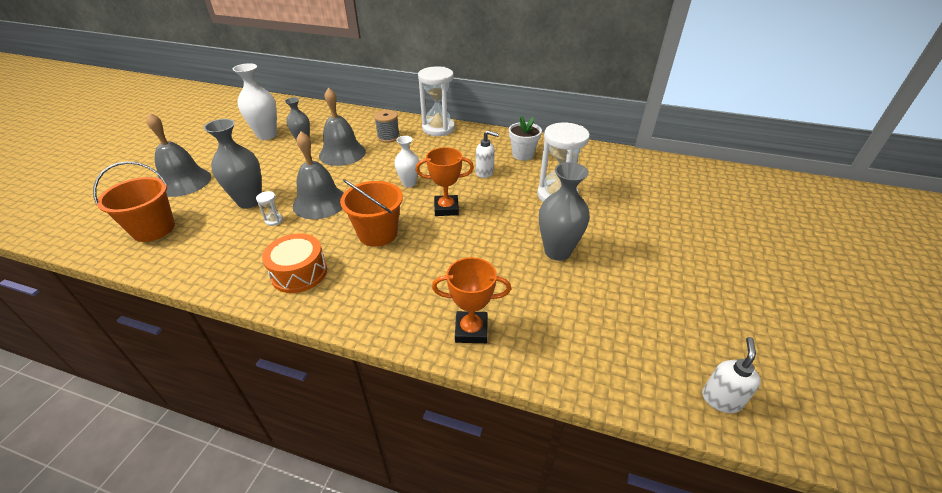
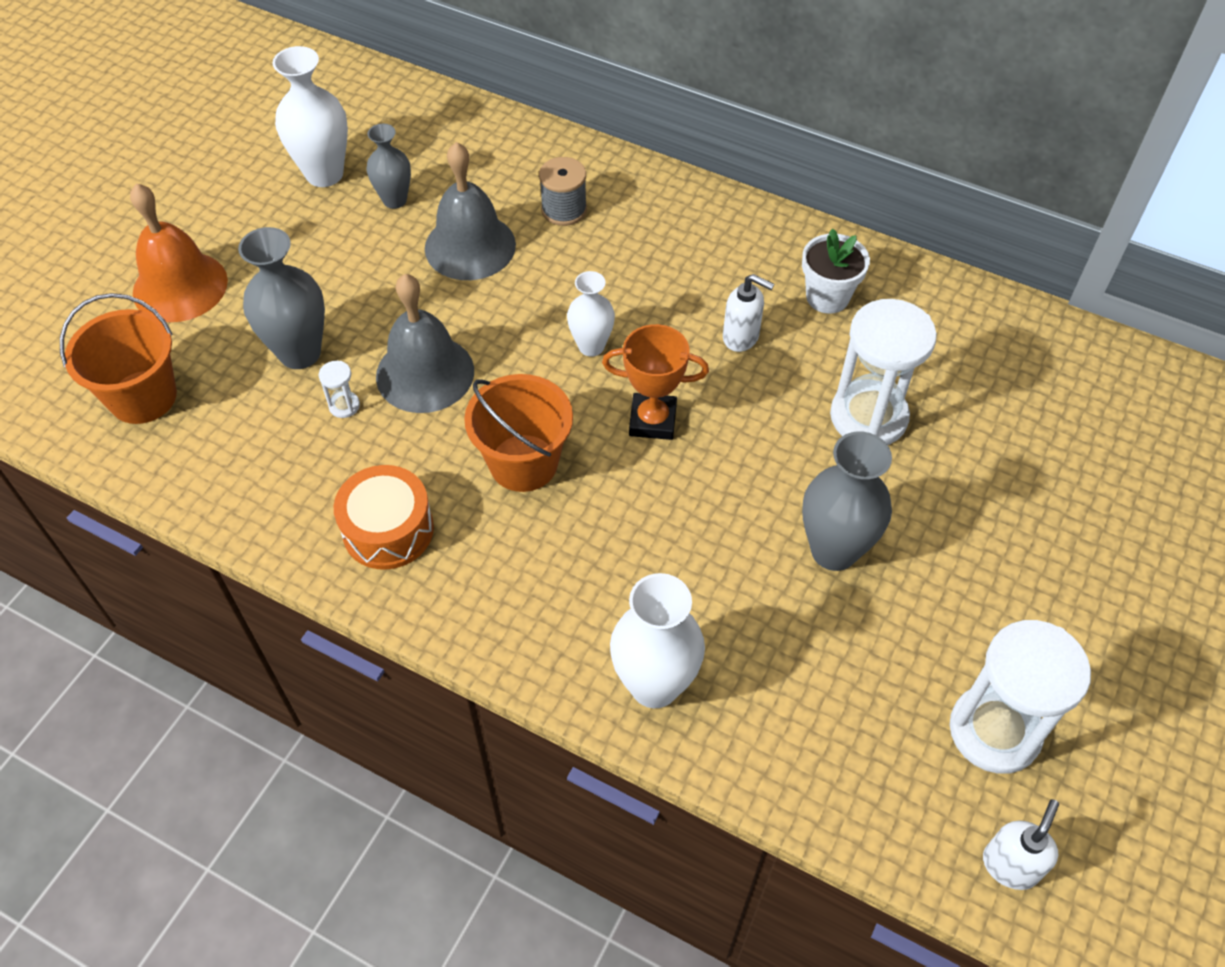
camera: 10 degrees right, 15 degrees up
grey bell [146,113,211,197] -> orange bell [130,183,228,322]
white hourglass [418,66,455,136] -> white hourglass moved to [950,620,1091,774]
orange trophy [432,257,511,343] -> white vase [610,573,705,708]

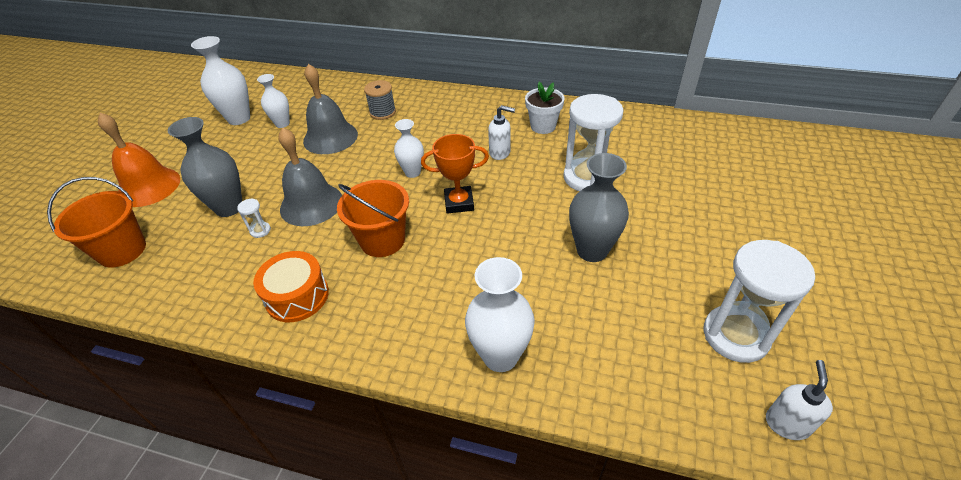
camera: 10 degrees left, 10 degrees down
grey vase [367,124,411,209] -> white vase [257,74,290,128]

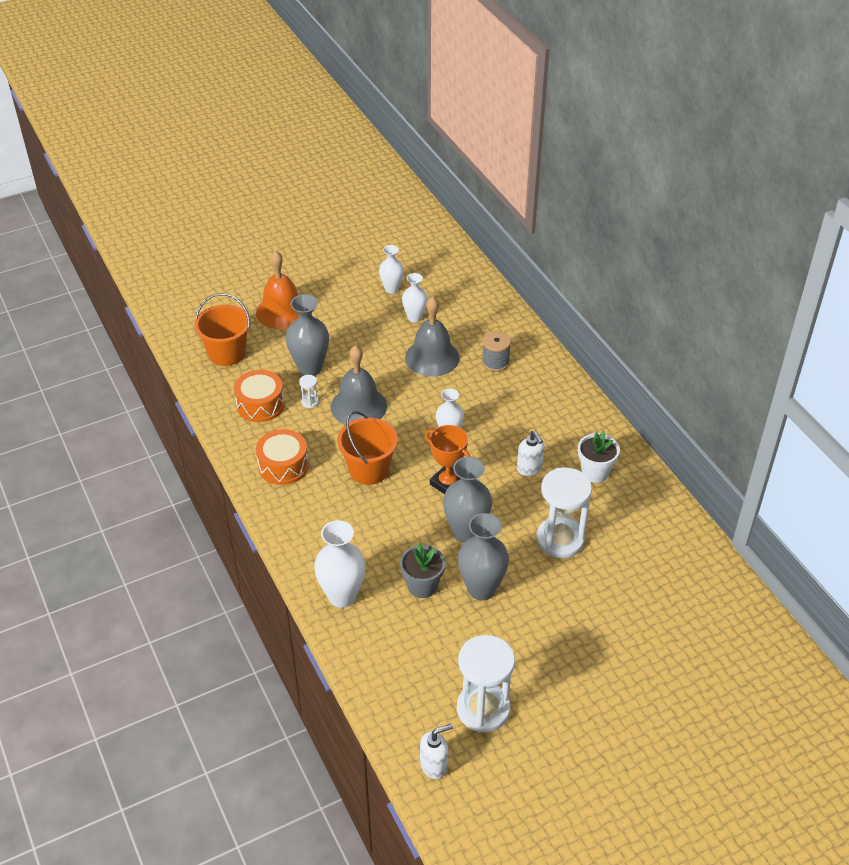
camera: 45 degrees right, 0 degrees up
white vase [191,36,250,125] -> white vase [379,245,404,294], size x0.62
none -> orange drum [234,370,285,422]
none -> grey flower pot [400,543,445,598]
none -> grey vase [443,457,492,543]

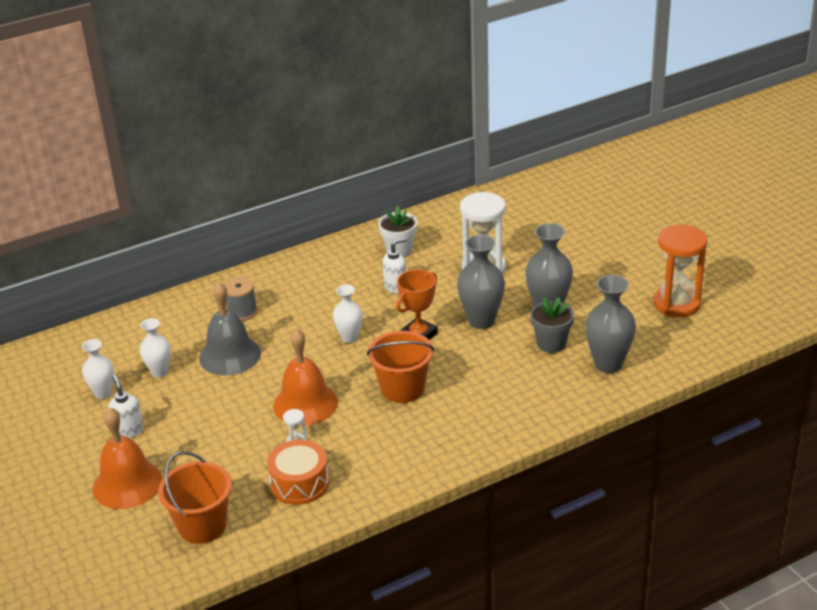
camera: 90 degrees left, 10 degrees down
orange drum [256,429,309,485] -> none
grey vase [286,294,329,376] -> grey vase moved to [585,275,636,373]
white vase [314,520,366,608] -> none
grey bell [331,345,387,425] -> orange bell [273,328,338,426]
white soap dispenser [420,724,453,779] -> white soap dispenser moved to [108,375,144,438]
white hourglass [457,635,515,733] -> orange hourglass [653,225,707,317]

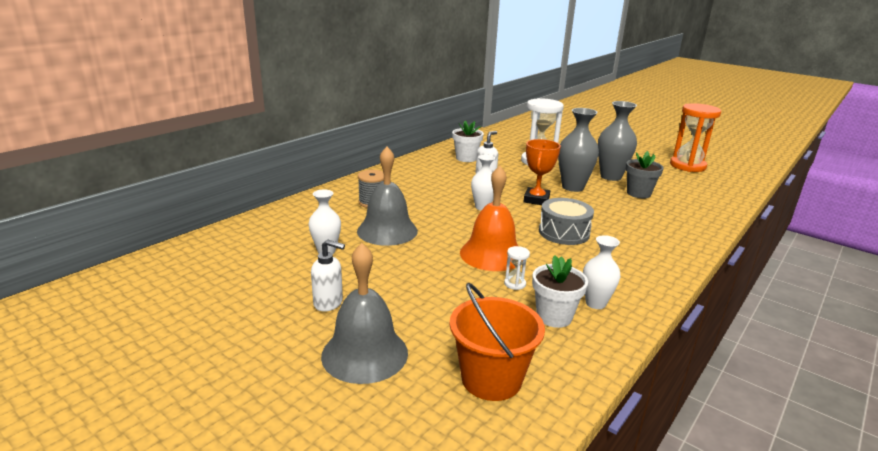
camera: 25 degrees left, 10 degrees down
white vase [82,339,114,399] -> white vase moved to [583,235,621,309]
orange bell [93,407,162,509] -> grey bell [321,243,408,384]
white soap dispenser [108,375,144,438] -> white soap dispenser turned 150 degrees clockwise [311,239,345,312]
orange drum [267,440,329,505] -> white flower pot [532,255,588,328]
orange bucket [367,331,435,403] -> grey drum [539,198,594,245]
grey vase [585,275,636,373] -> none

